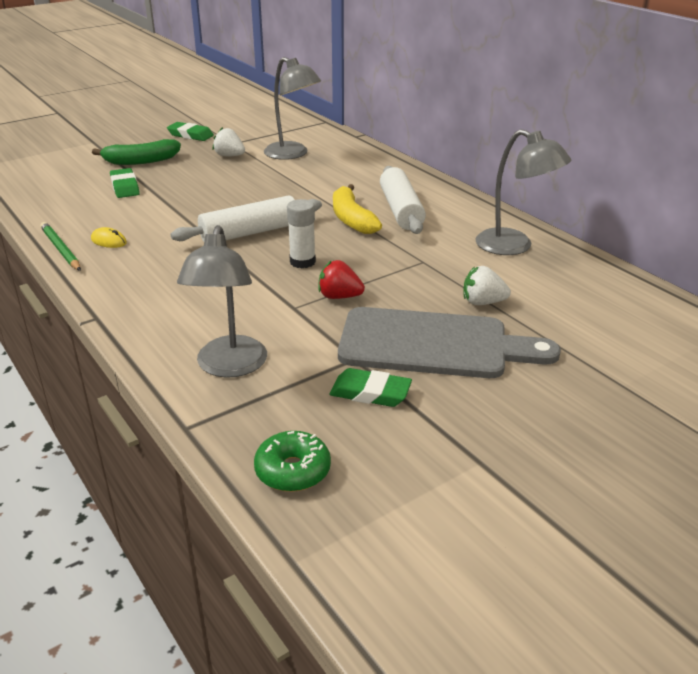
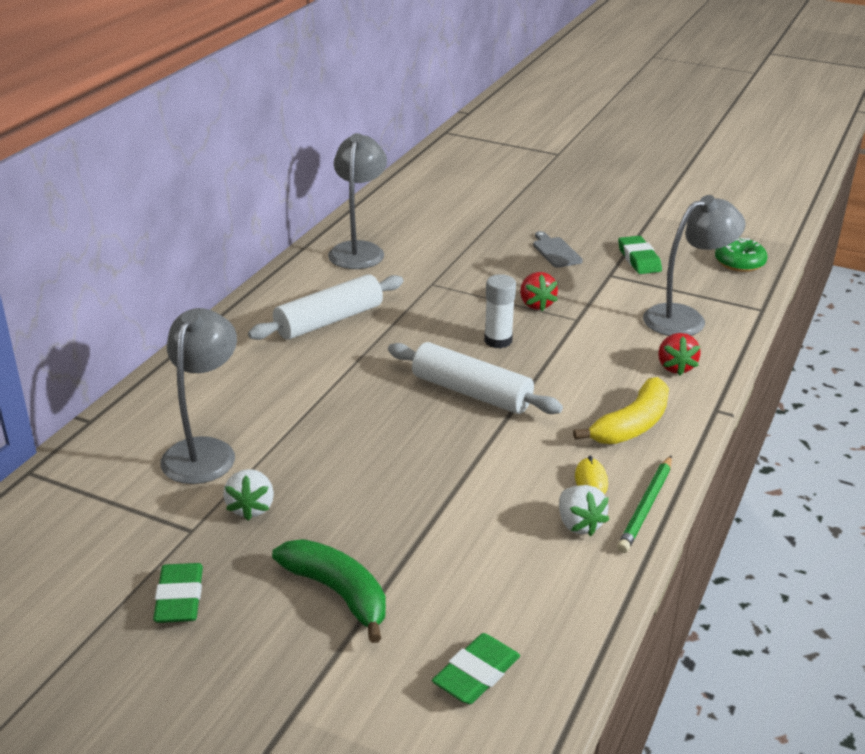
camera: 120 degrees left, 0 degrees up
green eraser [110,168,140,198] -> green eraser moved to [432,633,520,704]
yellow banana [333,184,382,234] -> yellow banana moved to [573,377,669,444]
grey cutting board [338,307,561,378] -> grey cutting board [533,231,583,268], size x0.41
white strawberry [463,266,511,305] -> white strawberry moved to [559,485,609,536]
none -> red strawberry [658,333,701,376]

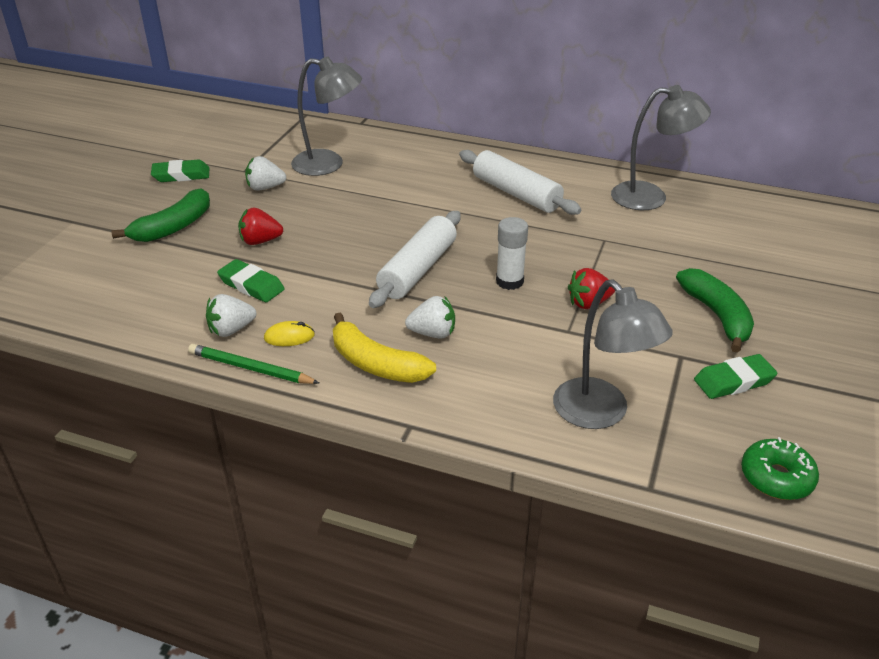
camera: 85 degrees right, 5 degrees up
green eraser [432,633,520,704] -> green eraser moved to [217,259,285,302]
grey cutting board [533,231,583,268] -> green banana [676,268,754,353]
red strawberry [658,333,701,376] -> red strawberry moved to [238,208,283,245]
none -> white strawberry [405,296,455,339]

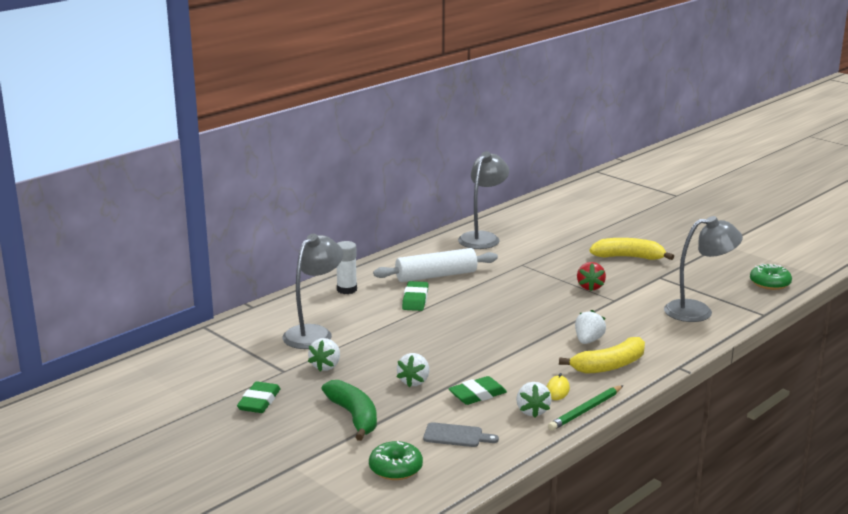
camera: 65 degrees left, 15 degrees down
red strawberry [238,208,283,245] -> white strawberry [397,353,429,388]
white rolling pin [369,211,461,308] -> none
white glue stick [496,217,528,290] -> white glue stick moved to [337,241,357,294]
green banana [676,268,754,353] -> yellow banana [590,238,674,260]
green eraser [694,354,777,399] -> green eraser moved to [402,281,428,311]
none -> green donut [369,441,423,480]
none -> grey cutting board [423,422,499,447]

